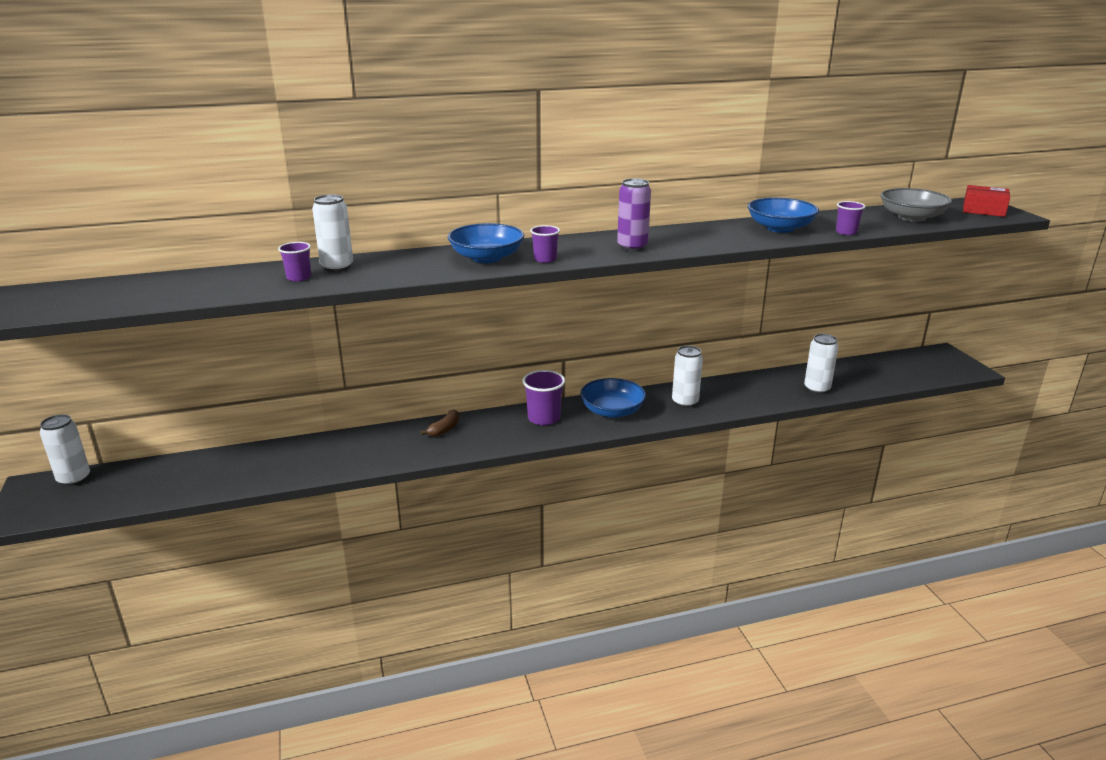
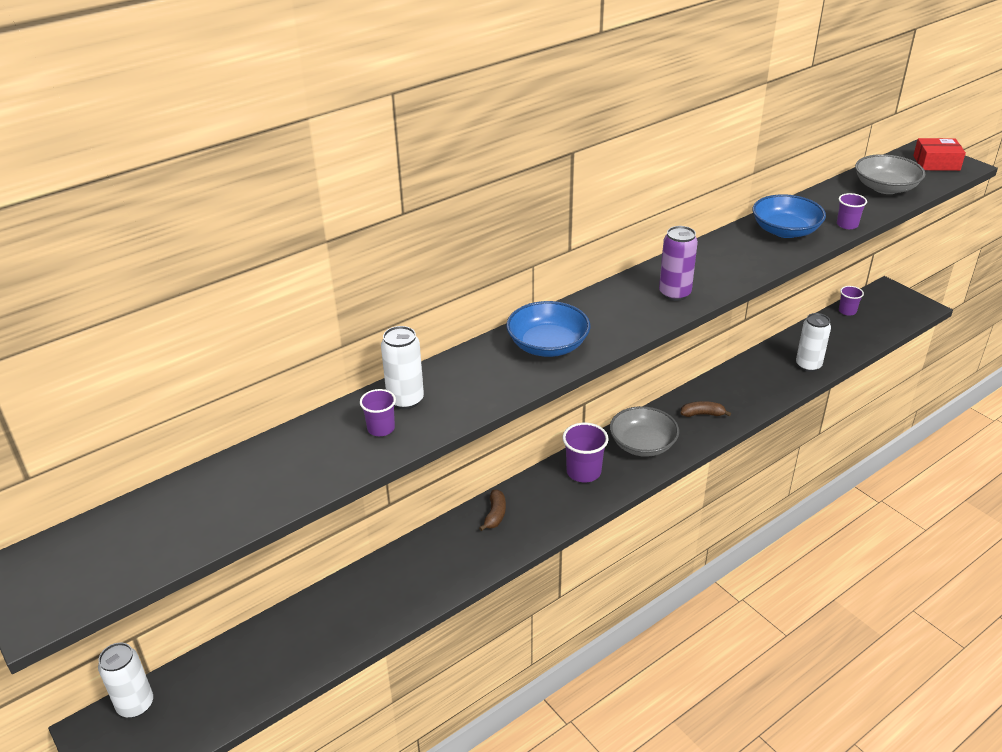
camera: 20 degrees left, 10 degrees up
purple cup [530,225,560,263] -> purple cup moved to [839,286,864,316]
blue bowl [580,378,646,418] -> grey bowl [610,406,679,457]
white can [672,346,703,408] -> brown banana [680,401,731,417]

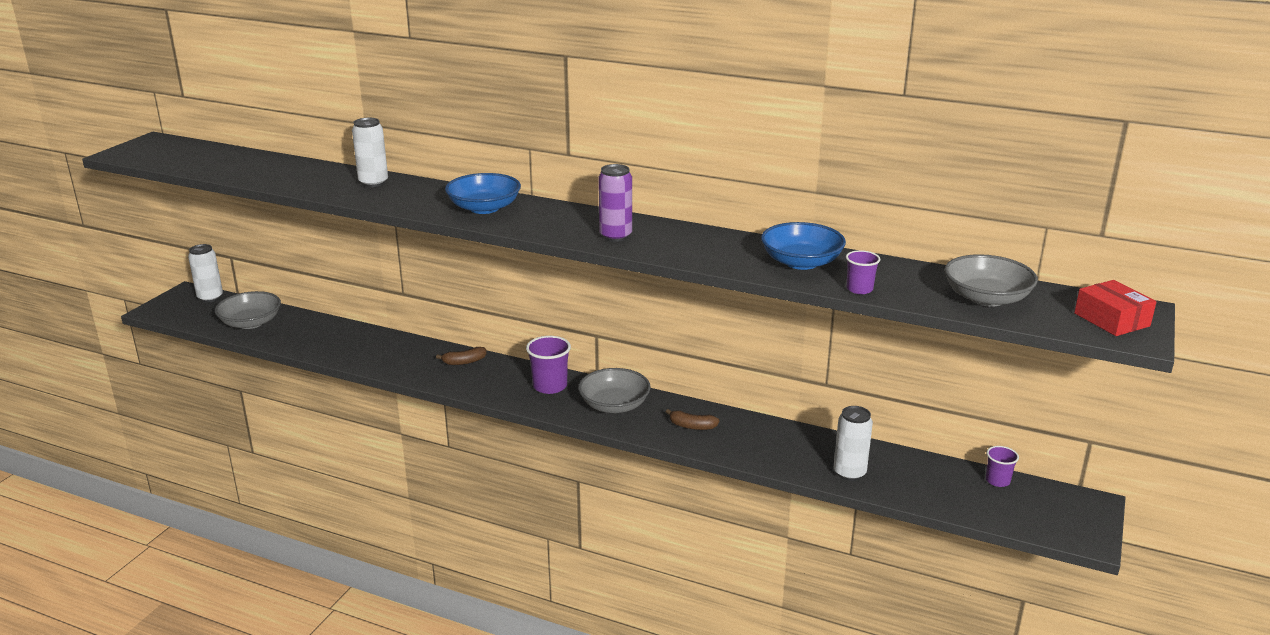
camera: 60 degrees right, 10 degrees down
purple cup [360,389,396,436] -> none
brown banana [680,401,731,417] -> brown banana turned 135 degrees clockwise [666,409,719,430]
none -> grey bowl [215,291,281,329]

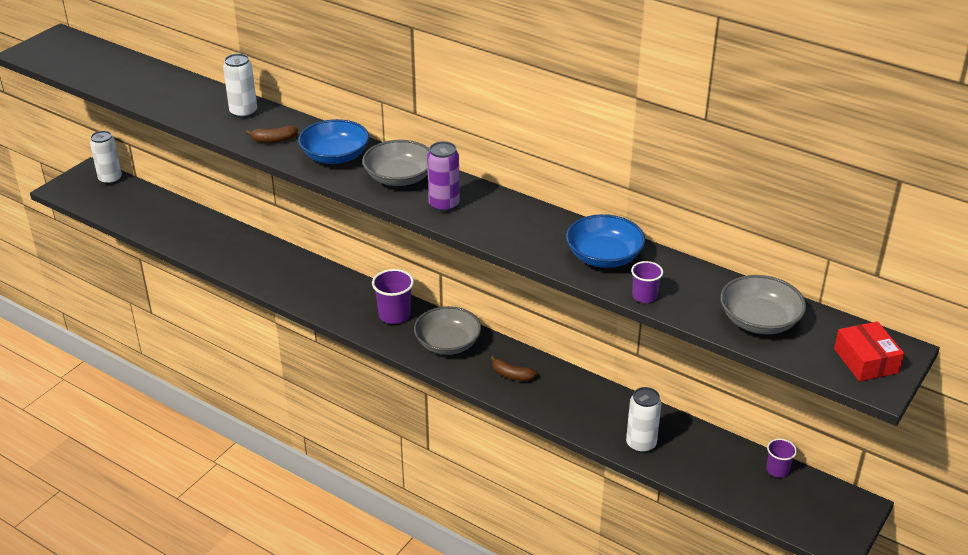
camera: 10 degrees right, 10 degrees up
grey bowl [215,291,281,329] -> grey bowl moved to [362,140,430,186]
brown banana [436,347,486,365] -> brown banana moved to [246,126,298,143]

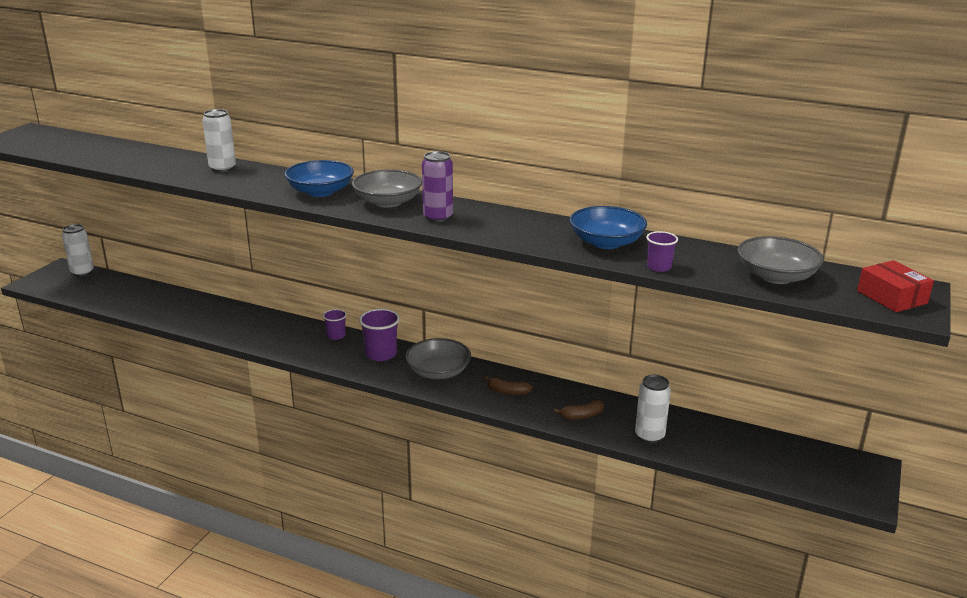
camera: 10 degrees left, 10 degrees down
brown banana [246,126,298,143] -> brown banana moved to [554,400,604,420]
purple cup [766,439,797,477] -> purple cup moved to [323,309,347,340]

